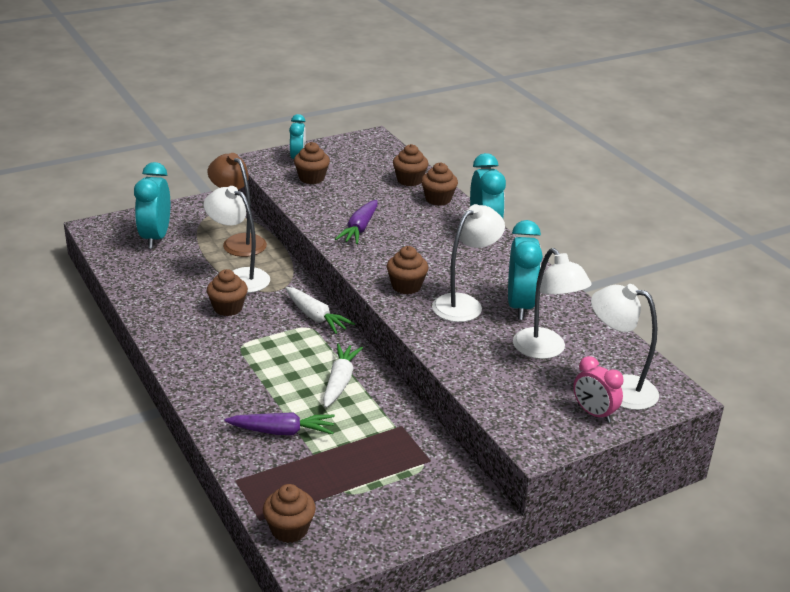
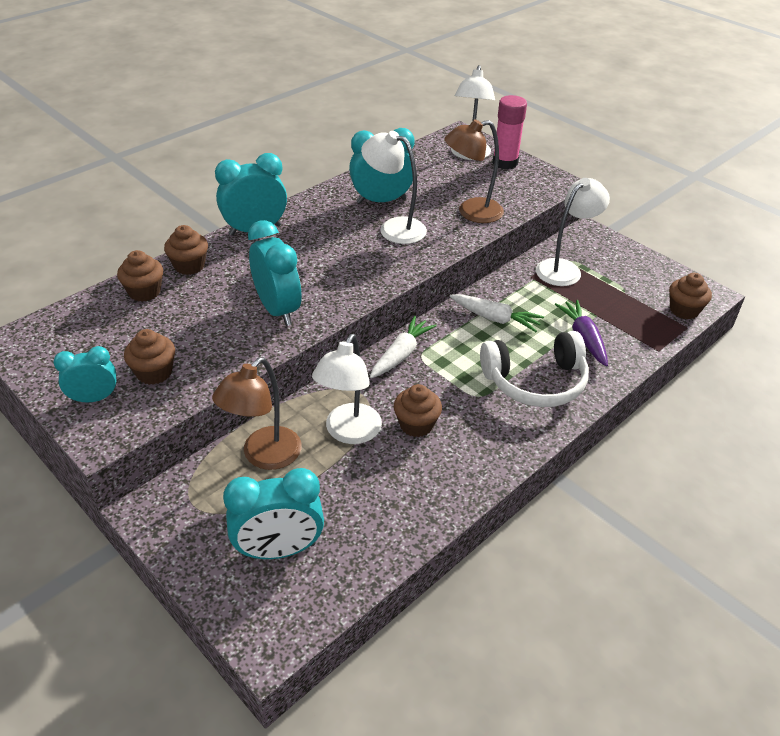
camera: 105 degrees left, 10 degrees up
white carrot [323,343,363,408] -> white carrot turned 150 degrees counterclockwise [450,294,544,332]
purple carrot [335,200,378,244] -> turquoise clock [248,220,301,326]
brown cupcake [387,246,428,294] -> none
white lamp [513,248,592,359] -> white lamp moved to [536,178,610,286]
pink clock [573,356,624,423] -> pink glue stick [493,95,527,170]
none -> brown lamp [444,119,504,223]
none -> white headphones [480,331,589,407]

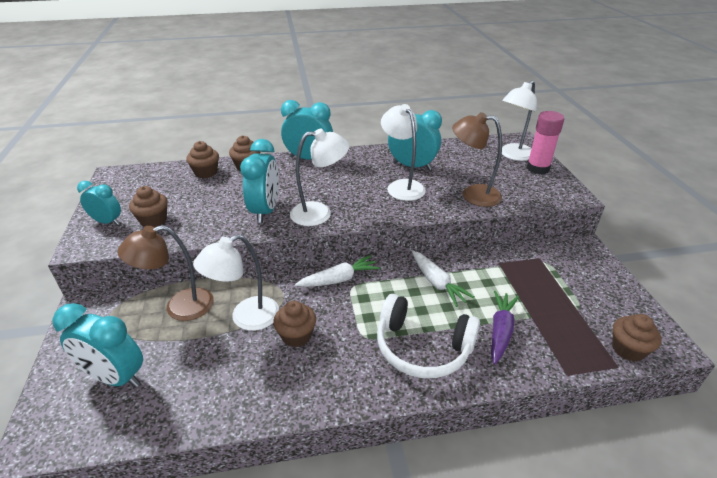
camera: 35 degrees right, 5 degrees down
white lamp [536,178,610,286] -> white lamp moved to [290,128,349,226]

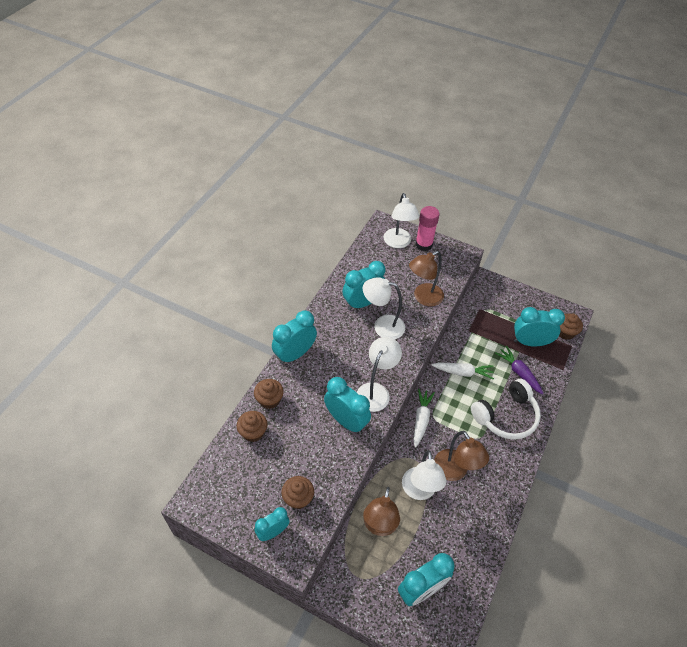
camera: 55 degrees left, 15 degrees up
brown cupcake [273,301,316,347] -> brown lamp [434,431,489,481]
none -> turquoise clock [514,307,565,346]

